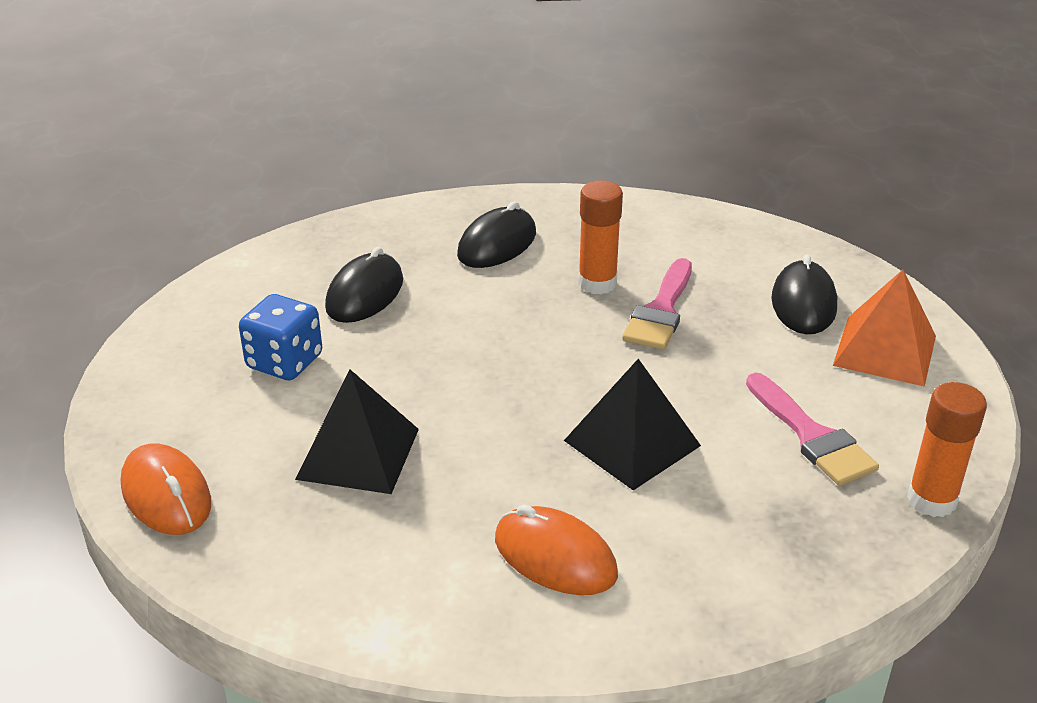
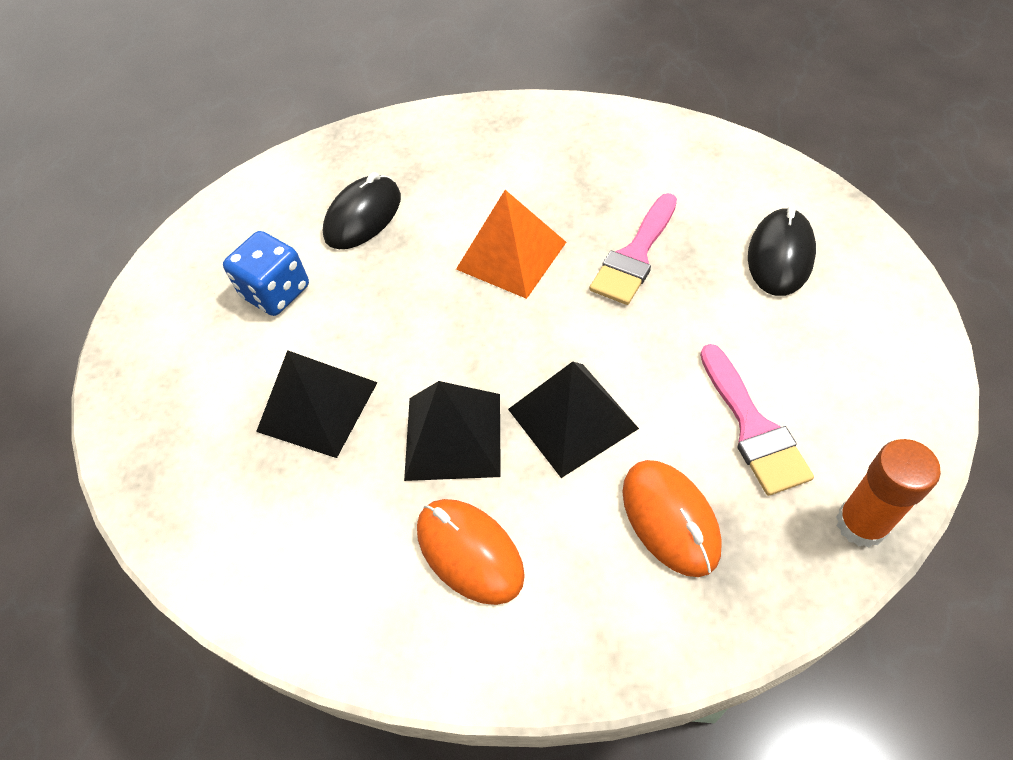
camera: 15 degrees right, 20 degrees up
orange mouse [121,443,211,535] -> orange mouse moved to [623,460,722,577]
black mouse [457,201,536,268] -> none
orange glue stick [578,180,623,294] -> none
orange pyramid [833,270,936,387] -> orange pyramid moved to [456,190,566,299]
none -> black pyramid [404,381,501,481]

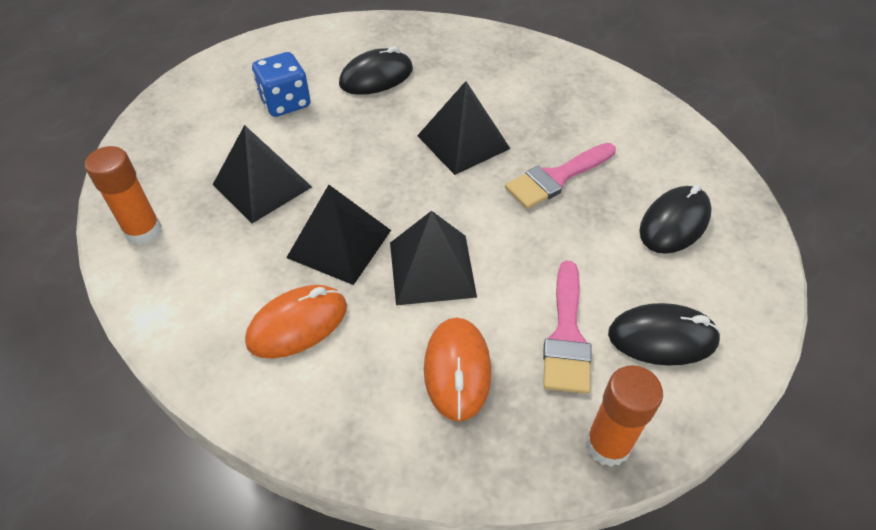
camera: 20 degrees right, 5 degrees down
orange mouse [417,499,525,605] -> orange mouse turned 75 degrees clockwise [245,285,347,358]
orange pyramid [456,190,566,299] -> black pyramid [417,81,511,175]
none -> orange glue stick [85,146,162,245]
none -> black mouse [608,303,721,366]

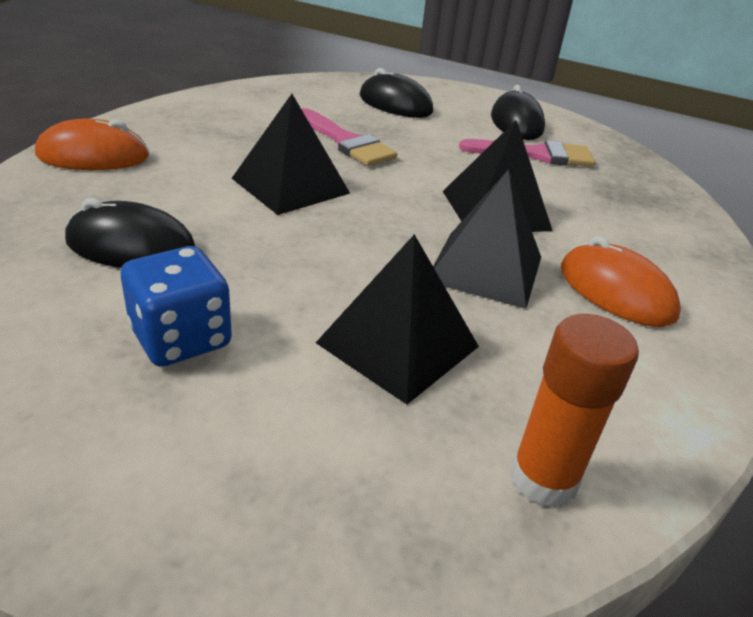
camera: 100 degrees left, 15 degrees down
black mouse [339,46,413,95] -> black mouse turned 45 degrees counterclockwise [65,198,195,268]
orange mouse [424,317,491,422] -> orange mouse moved to [35,119,149,170]
orange glue stick [585,365,663,467] -> none

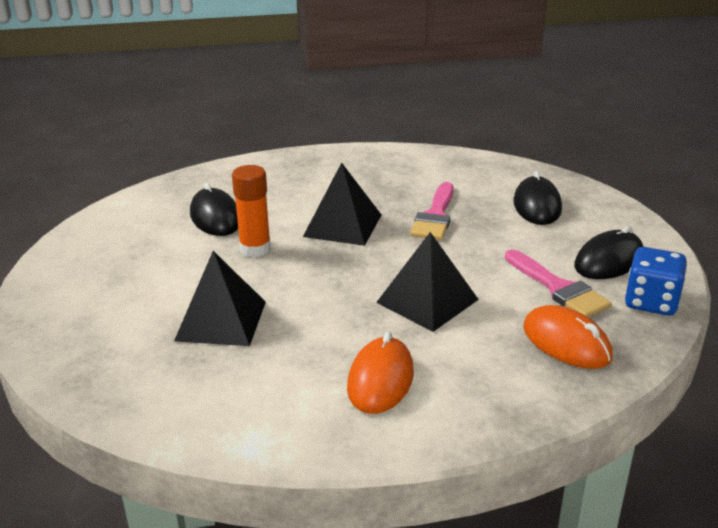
camera: 60 degrees right, 5 degrees down
orange mouse [35,119,149,170] -> orange mouse moved to [523,305,613,369]
blue dice [121,246,232,367] -> blue dice moved to [625,247,687,316]
black pyramid [433,169,541,309] -> none
orange glue stick [510,314,639,508] -> orange glue stick moved to [232,165,271,257]

